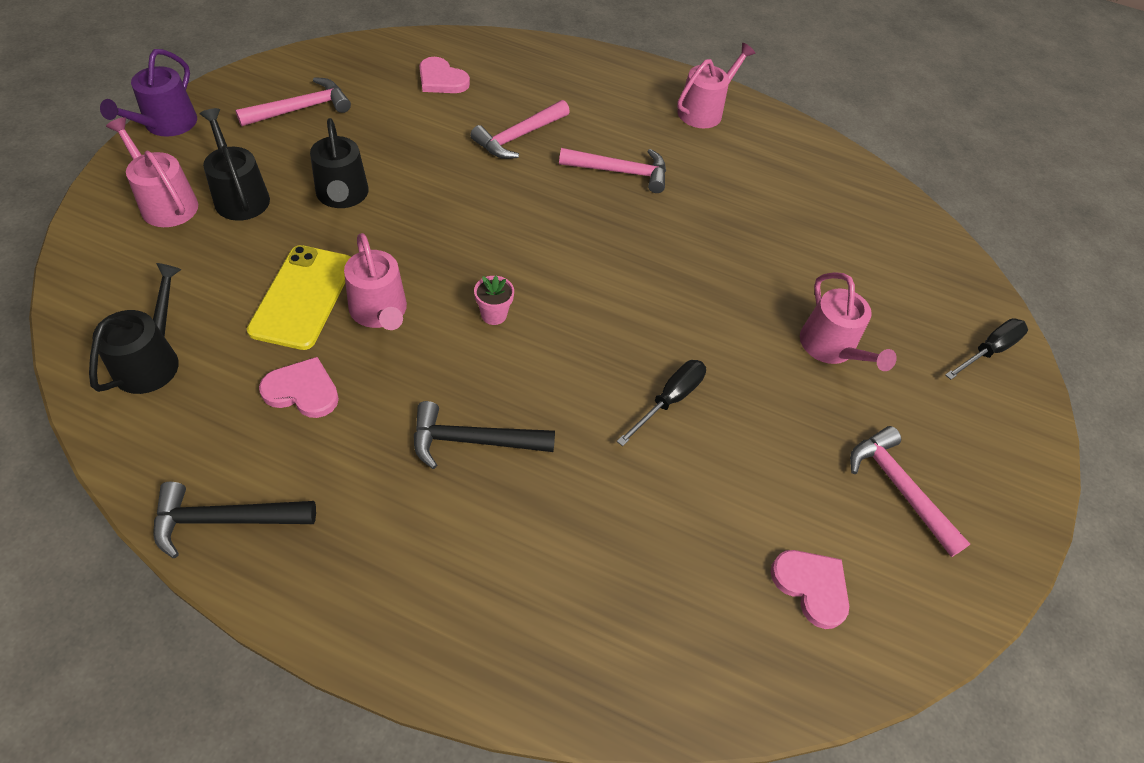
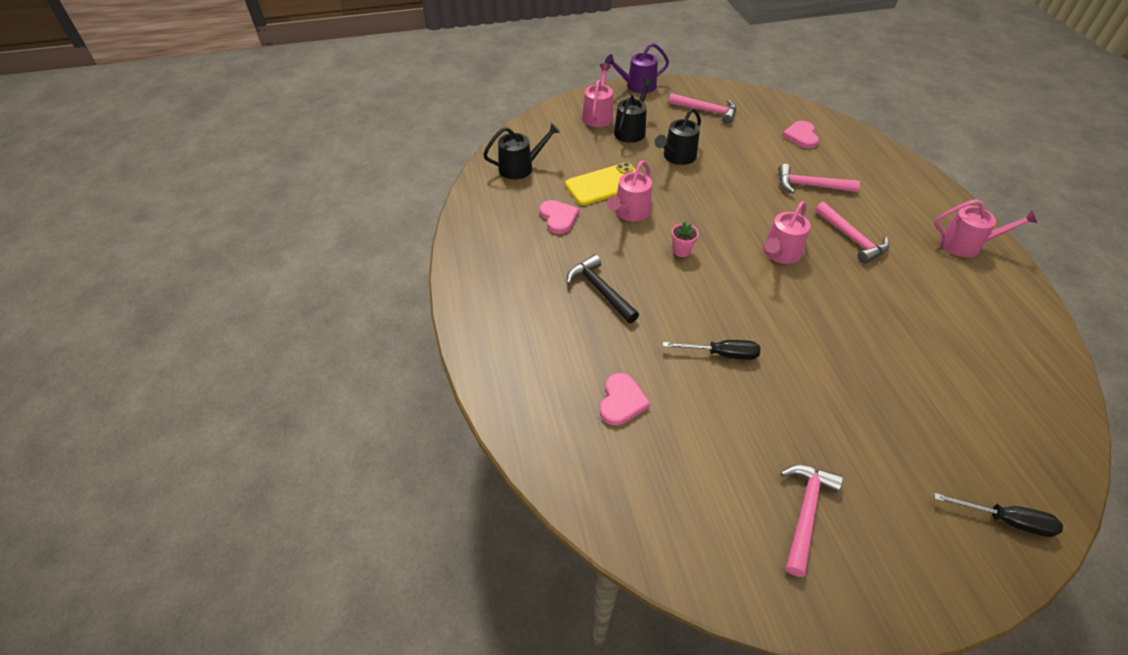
camera: 60 degrees right, 5 degrees down
black hammer [154,482,316,558] -> none
pink heart [771,550,849,629] -> pink heart moved to [600,373,650,425]
pink watering can [800,272,897,371] -> pink watering can moved to [763,201,811,264]

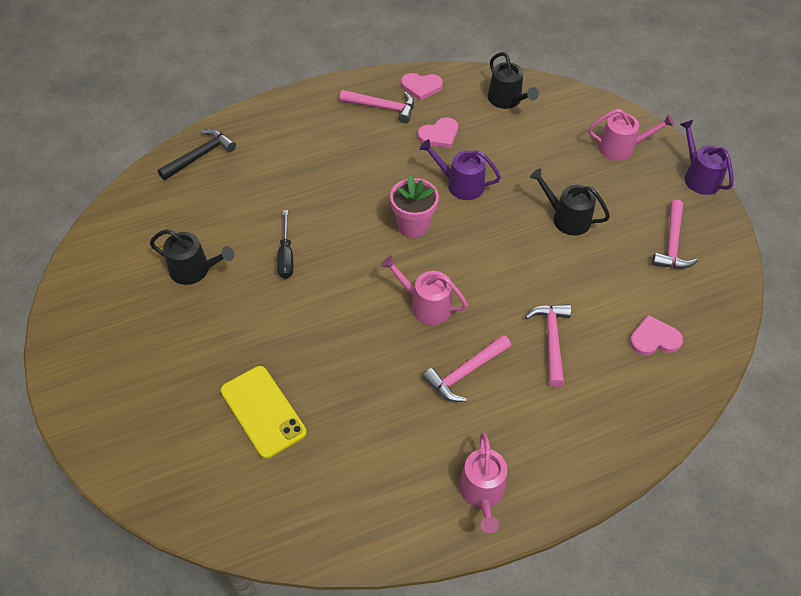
camera: 80 degrees right, 5 degrees up
yellow phone [565,162,636,205] -> yellow phone moved to [221,366,307,459]
black hammer [567,254,639,323] -> black hammer moved to [158,129,236,180]
pink heart [600,373,650,425] -> pink heart moved to [401,73,443,101]
pink watering can [607,161,652,221] -> purple watering can [420,139,501,200]
black watering can [614,78,654,143] -> black watering can moved to [150,229,234,285]
pink flower pot [671,221,699,257] -> pink flower pot [390,175,439,238], size x1.81
pink hammer [780,465,843,577] -> pink hammer moved to [340,90,414,123]
black screwdriver [934,493,1063,537] -> none

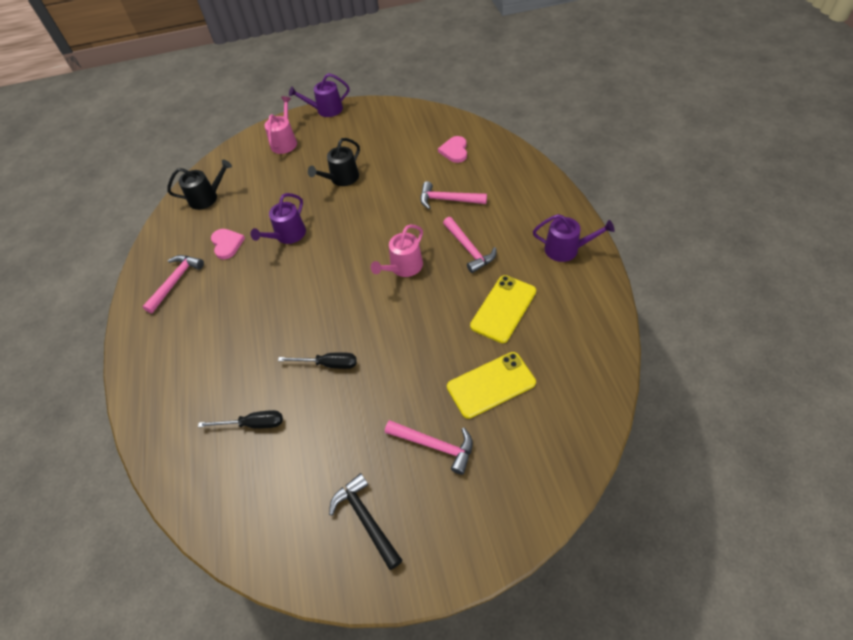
camera: 75 degrees left, 0 degrees up
black watering can [150,229,234,285] -> none
black hammer [158,129,236,180] -> black hammer moved to [329,473,402,570]
pink flower pot [390,175,439,238] -> none
pink heart [401,73,443,101] -> none
pink watering can [459,433,507,533] -> purple watering can [533,214,615,262]
pink hammer [652,199,698,269] -> pink hammer moved to [385,420,473,475]
none -> black screwdriver [198,410,283,429]
none -> yellow phone [470,275,536,343]

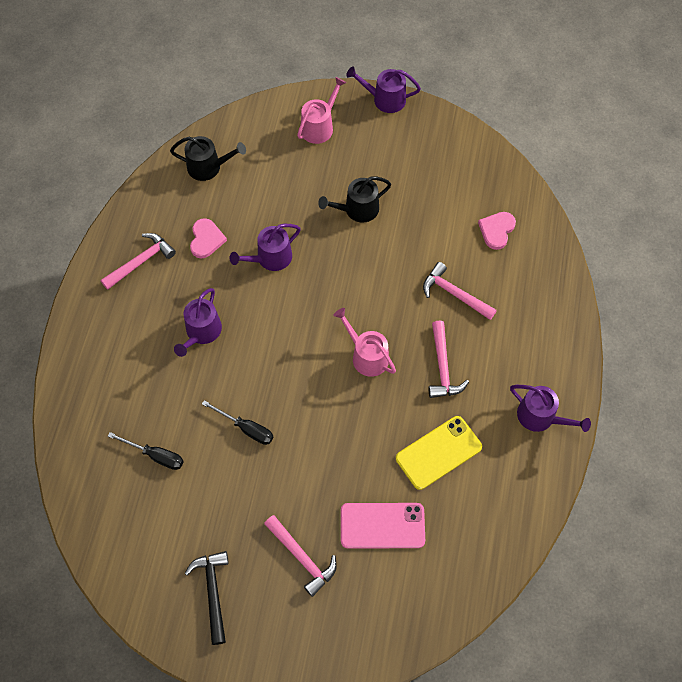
camera: 20 degrees right, 10 degrees up
pink watering can [371,224,423,277] -> pink watering can turned 75 degrees clockwise [333,308,396,377]
yellow phone [447,352,536,419] -> pink phone [341,503,425,549]
none -> purple watering can [174,288,222,357]

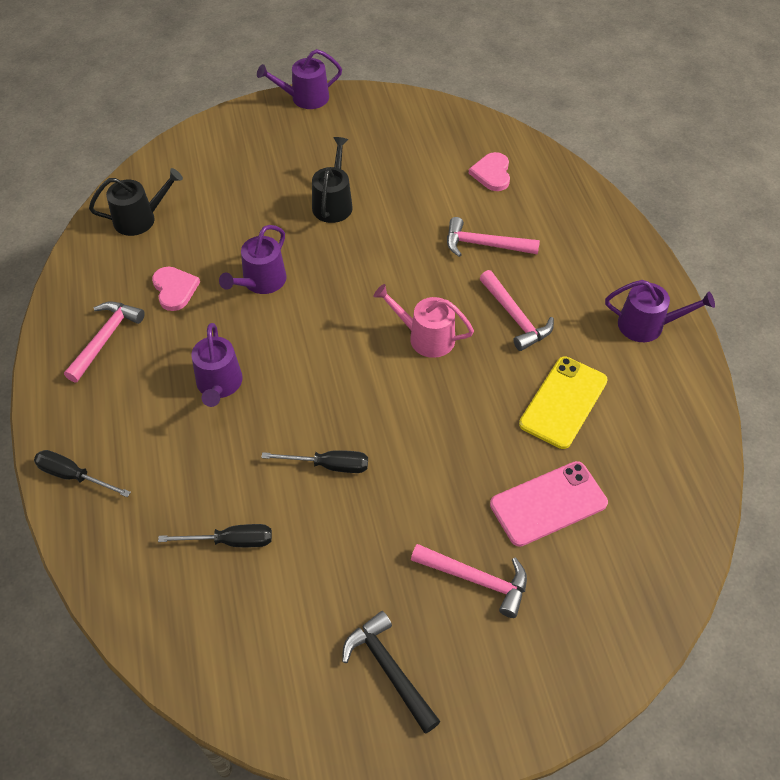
camera: 25 degrees left, 10 degrees down
pink watering can [297,77,346,144] -> none
black watering can [318,176,391,223] -> black watering can turned 150 degrees clockwise [312,137,353,223]
none -> black screwdriver [34,450,131,497]

